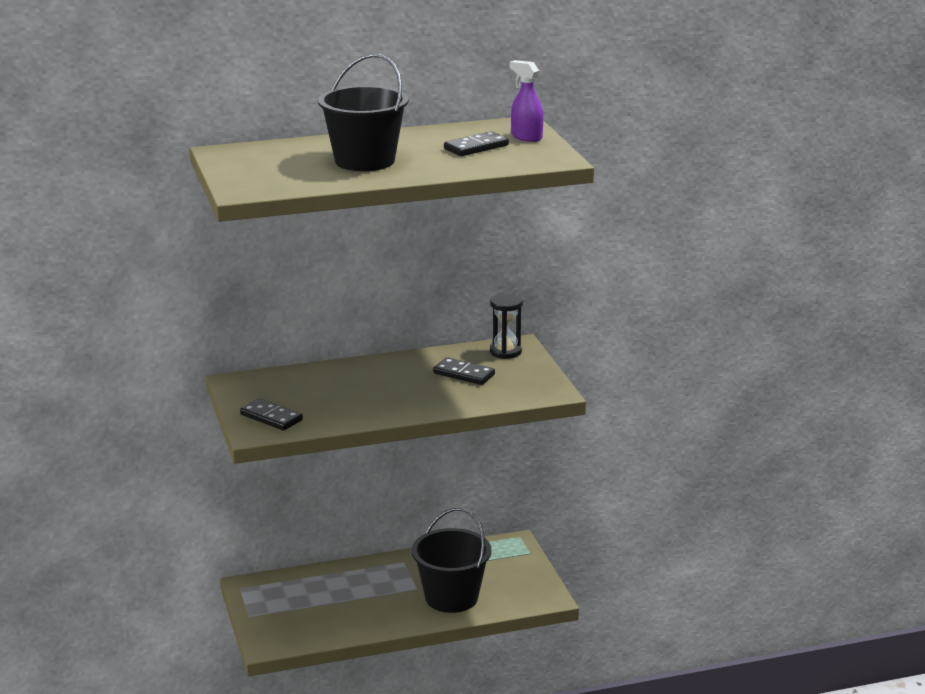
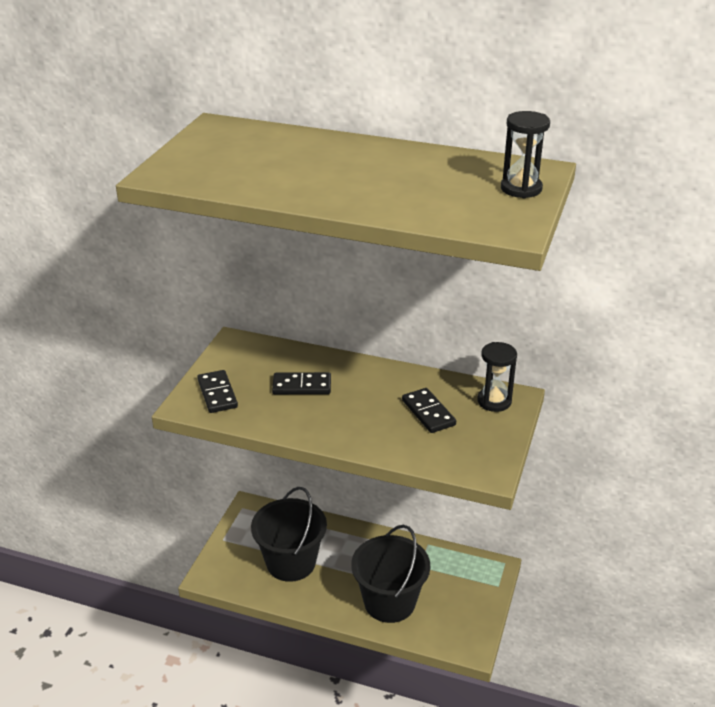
camera: 35 degrees right, 10 degrees up
black bucket [318,54,409,171] -> black bucket moved to [251,487,327,582]
black domino [444,131,509,156] -> black domino moved to [272,372,331,394]
purple spray bottle [510,60,544,142] -> black hourglass [501,111,550,198]

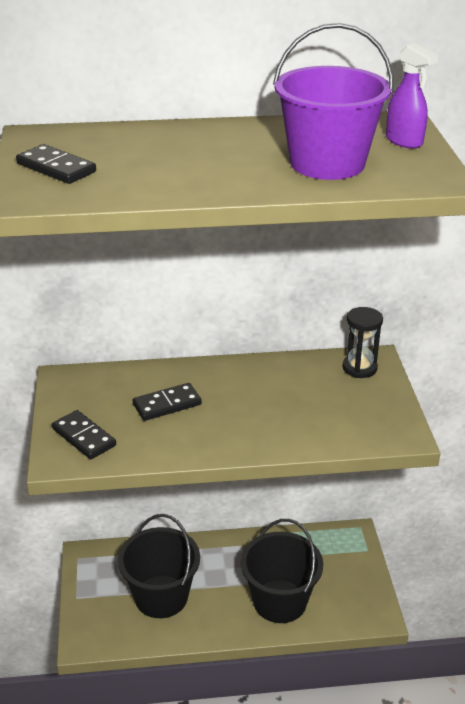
camera: 25 degrees left, 0 degrees up
black domino [402,388,456,433] -> black domino moved to [16,144,96,184]
black hourglass [501,111,550,198] -> purple spray bottle [386,43,438,149]
none -> purple bucket [273,23,393,180]

